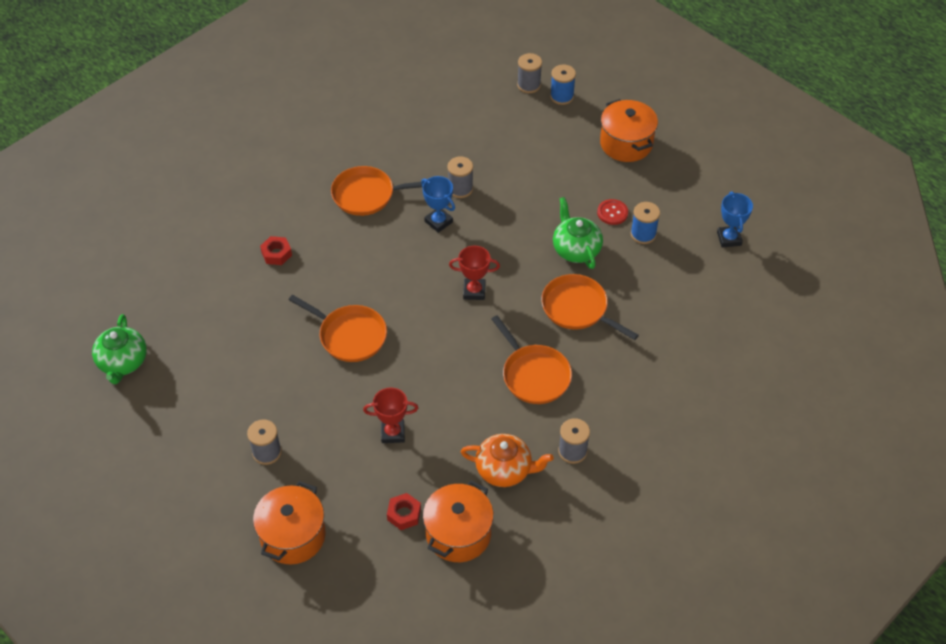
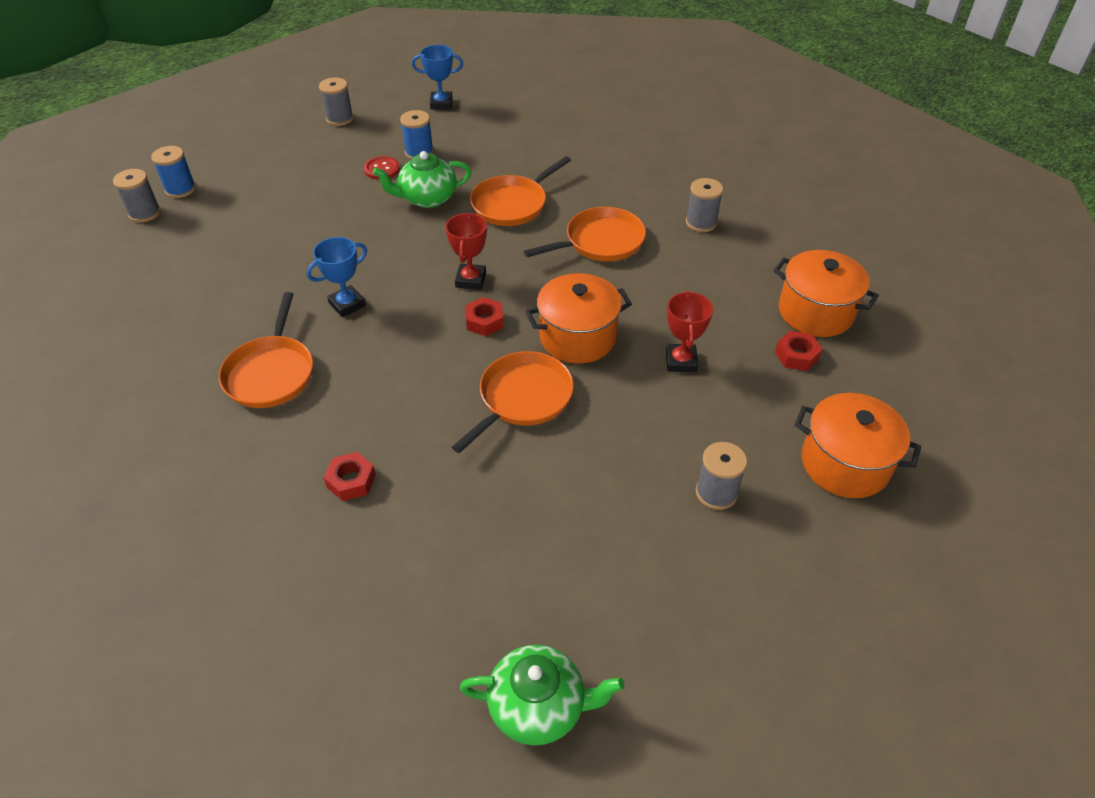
camera: 85 degrees left, 5 degrees down
grey spool [447,156,473,198] -> grey spool moved to [319,77,354,126]
orange teapot [461,434,554,487] -> none
orange pot [600,99,658,162] -> orange pot moved to [526,273,632,363]
none -> red nut [465,297,504,336]

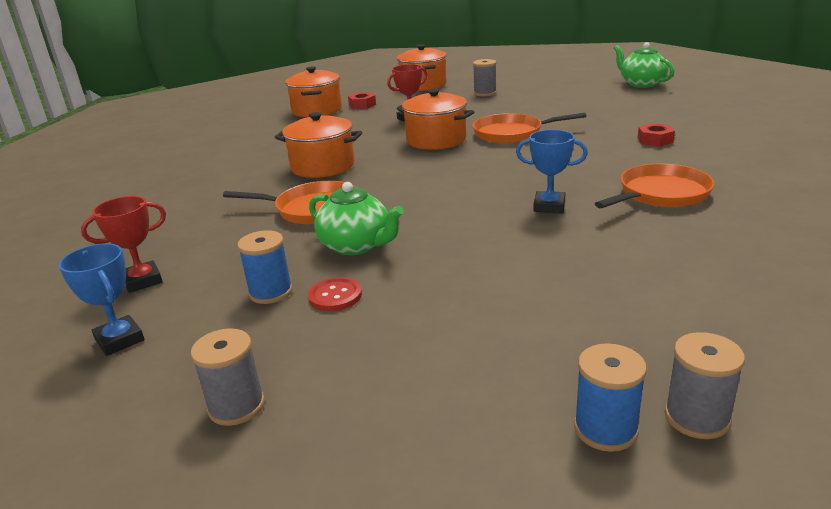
camera: 125 degrees left, 20 degrees down
red trophy [446,213,487,290] -> red trophy moved to [81,196,166,293]
red nut [465,297,504,336] -> none
orange pan [524,207,646,261] -> orange pot [275,112,362,178]
grey spool [686,178,723,232] -> none

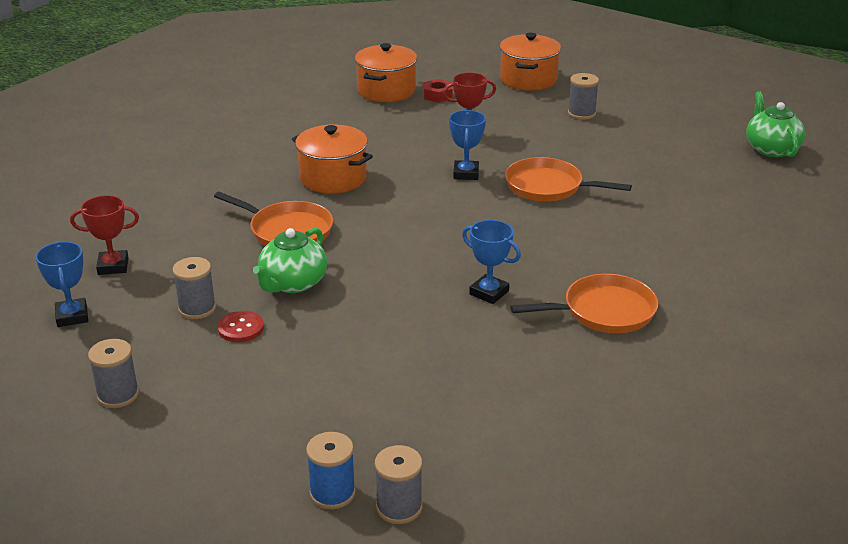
camera: 20 degrees right, 5 degrees up
blue spool [237,230,293,304] -> grey spool [172,257,216,319]
green teapot [309,182,404,255] -> green teapot turned 60 degrees clockwise [253,228,327,293]
orange pot [397,89,474,150] -> blue trophy [449,110,486,180]
red nut [638,123,675,147] -> none

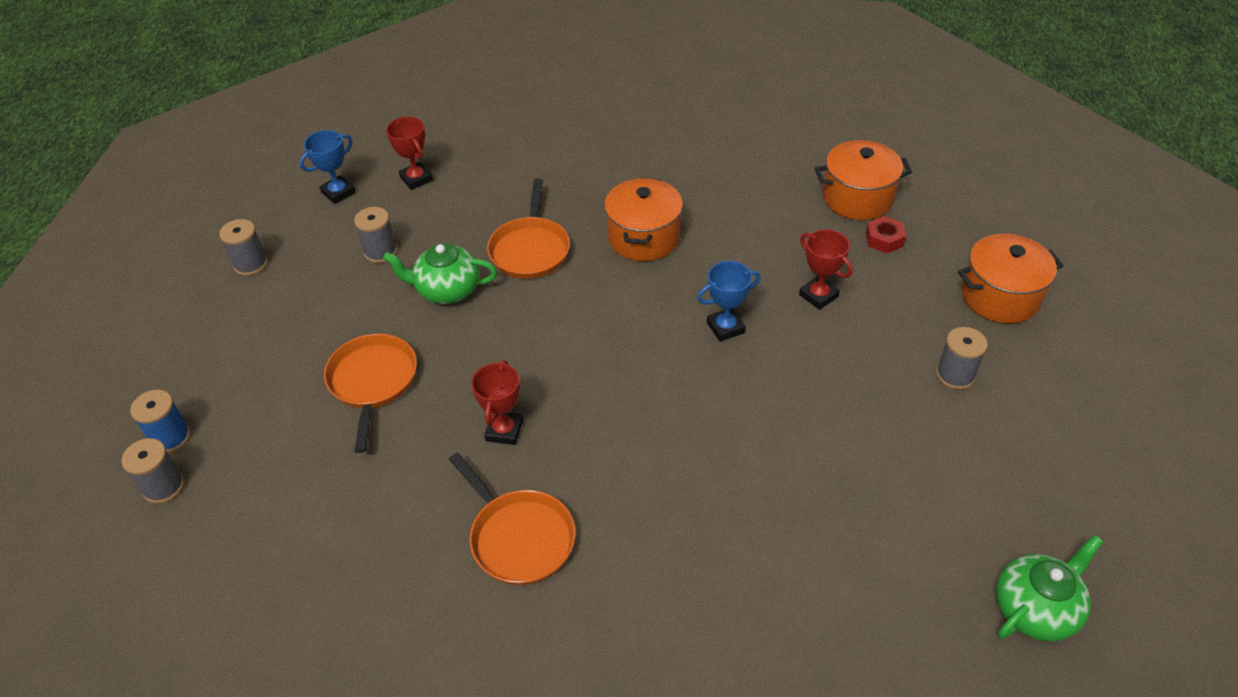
camera: 65 degrees right, 15 degrees up
red button [217,311,264,342] -> none
blue trophy [462,220,521,304] -> red trophy [471,360,523,445]
orange pan [505,157,632,201] -> orange pan moved to [324,334,417,453]

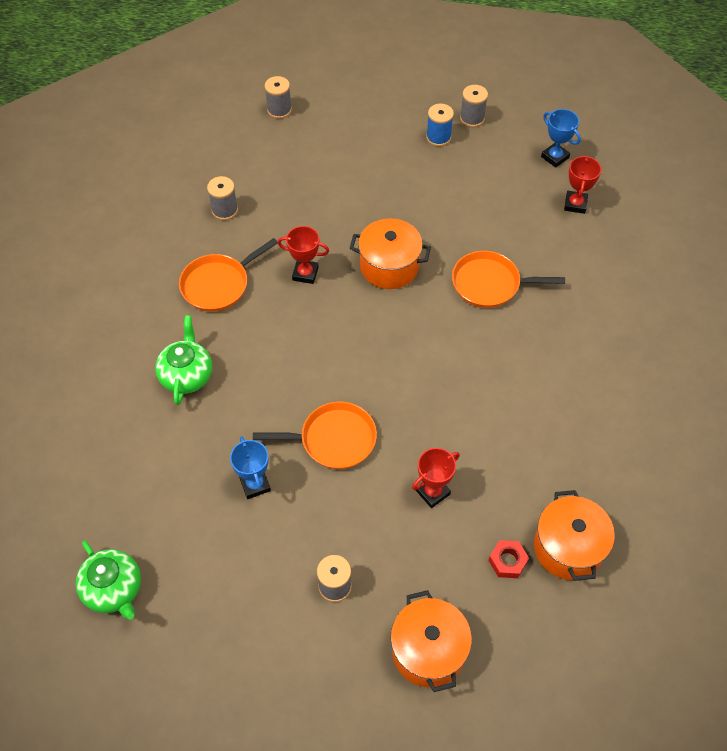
camera: 90 degrees right, 10 degrees up
blue spool [130,390,191,453] -> blue spool moved to [426,104,454,147]
orange pan [324,334,417,453] -> orange pan moved to [253,402,377,469]
grey spool [354,207,397,263] -> grey spool moved to [207,176,238,220]
green teapot [383,243,497,304] -> green teapot moved to [155,315,212,405]
red trophy [386,117,433,190] -> red trophy turned 45 degrees counterclockwise [564,155,602,214]
orange pot [604,177,683,261] -> orange pot moved to [350,219,431,289]
blue trophy [697,261,761,342] -> blue trophy moved to [230,436,271,499]

